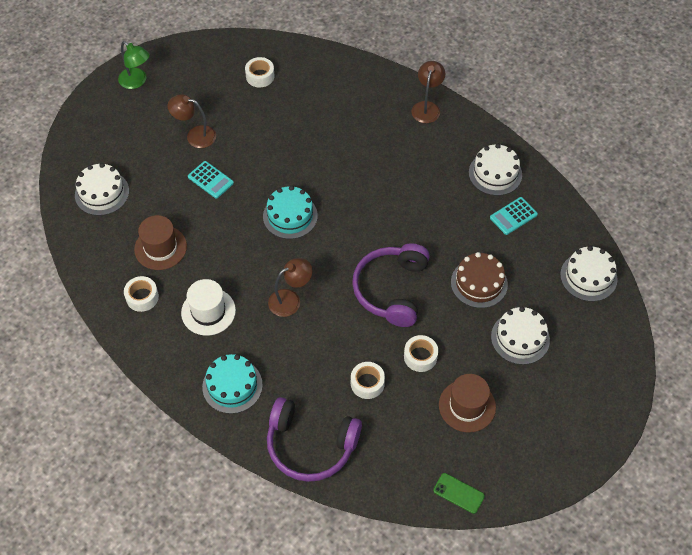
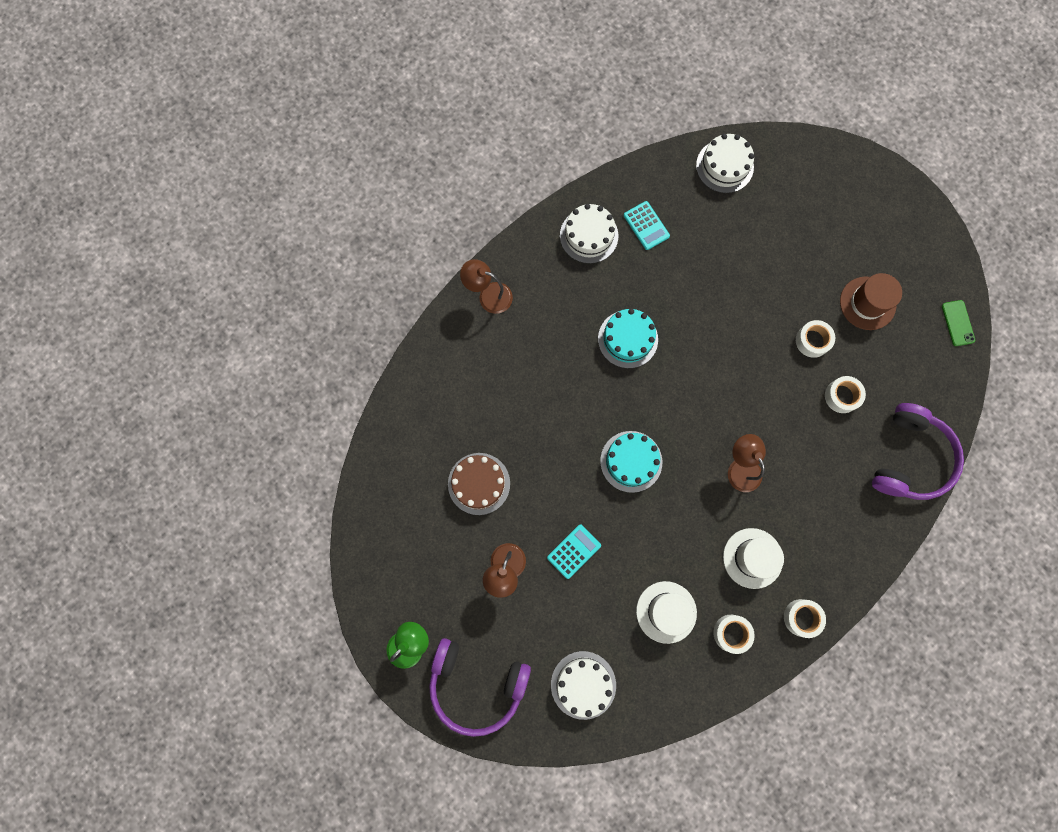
camera: 85 degrees left, 20 degrees up
brown hat [134,215,187,270] -> white hat [636,581,697,644]
turquoise cake [202,354,263,414] -> turquoise cake moved to [598,309,658,368]
white tape [245,57,275,87] -> white tape moved to [784,599,826,638]
purple headphones [352,243,430,327] -> purple headphones moved to [429,638,531,737]
green phone [433,473,485,514] -> green phone turned 45 degrees counterclockwise [942,300,975,346]
brown cake [451,252,508,308] -> brown cake moved to [448,453,510,515]
white cake [491,307,550,365] -> none

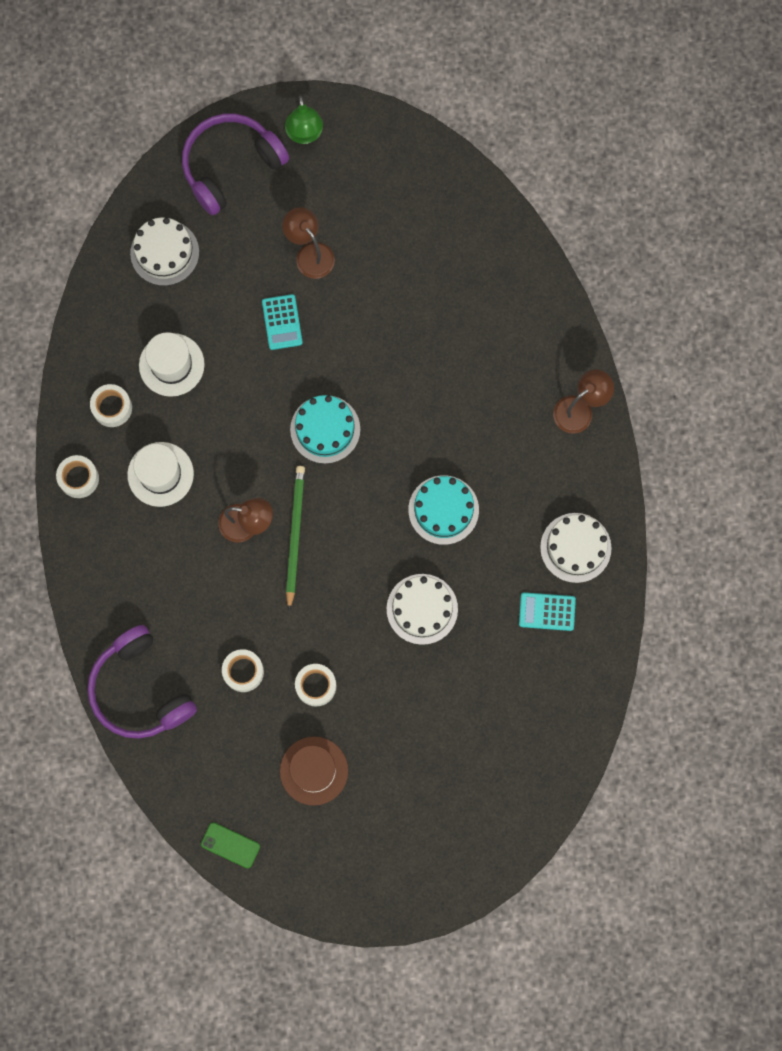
camera: 125 degrees right, 0 degrees up
brown cake [448,453,510,515] -> none
white cake [696,134,754,193] -> white cake moved to [387,574,458,645]
none -> green pencil [286,466,305,610]

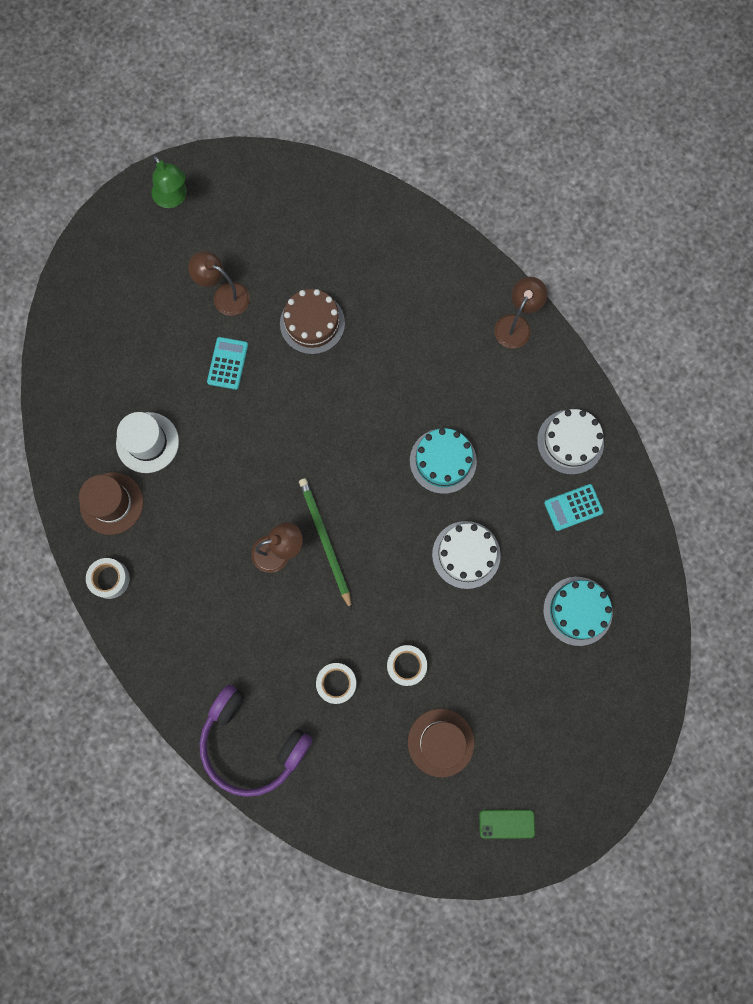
camera: 25 degrees left, 0 degrees up
white tape [90,384,132,427] -> brown hat [79,472,144,535]
white hat [127,442,194,507] -> none
white cake [130,218,199,286] -> none
purple headphones [182,113,289,215] -> none
green phone [201,822,260,868] -> green phone moved to [479,810,535,839]
turquoise calculator [262,294,303,350] -> turquoise calculator turned 135 degrees counterclockwise [207,337,248,390]
turquoise cake [290,395,360,464] -> turquoise cake moved to [543,577,613,646]
none -> brown cake [280,289,345,354]

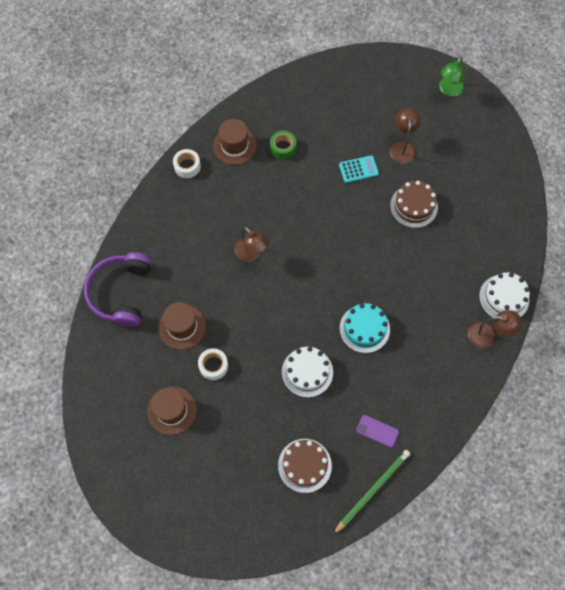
camera: 65 degrees right, 10 degrees down
white hat [116,412,179,473] -> green tape [270,130,296,159]
green pencil [299,478,352,610] -> green pencil moved to [333,450,410,535]
white tape [316,663,357,704] -> brown hat [158,302,206,350]
green phone [479,810,535,839] -> none
white cake [537,409,604,475] -> white cake moved to [479,273,530,317]
turquoise cake [543,577,613,646] -> brown cake [278,439,332,493]
turquoise calculator [544,484,604,531] -> purple phone [356,415,399,448]

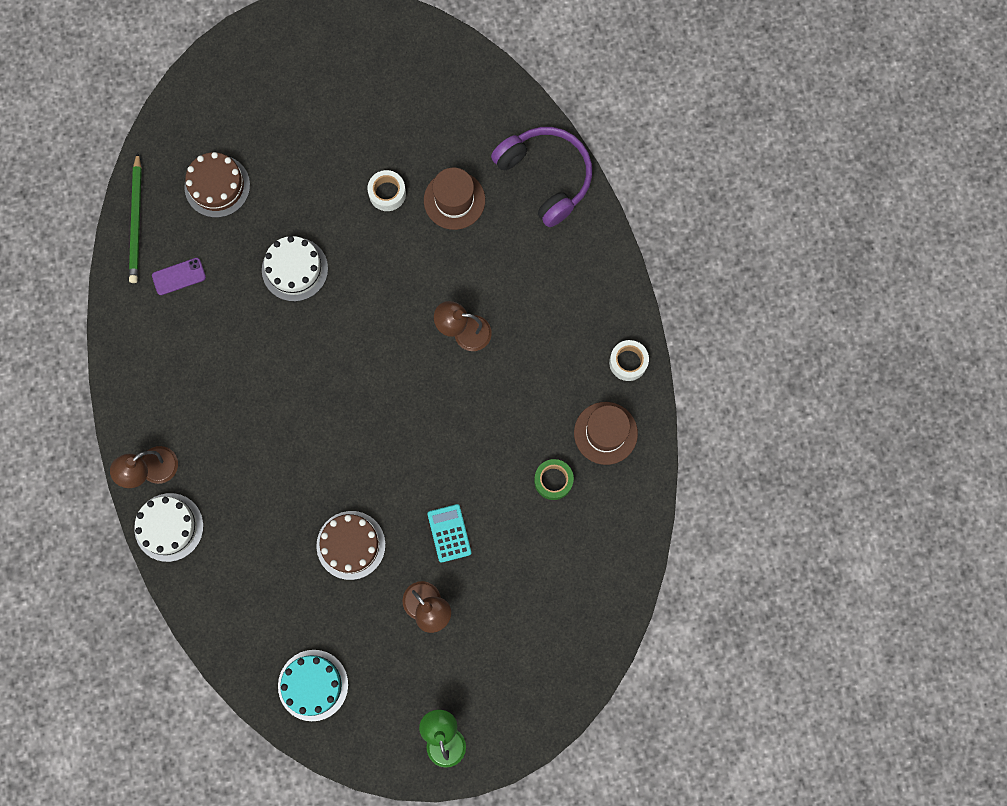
camera: 135 degrees right, 10 degrees up
brown hat [147,387,197,435] -> none
turquoise calculator [339,155,379,183] -> turquoise calculator turned 135 degrees clockwise [427,504,471,563]
turquoise cake [340,303,390,353] -> turquoise cake moved to [278,650,348,721]

